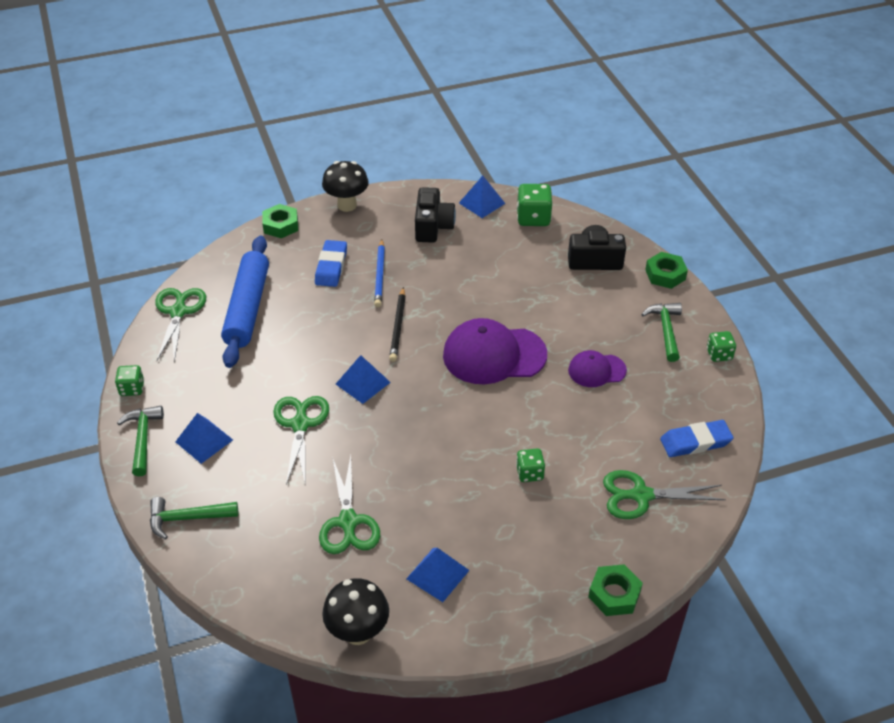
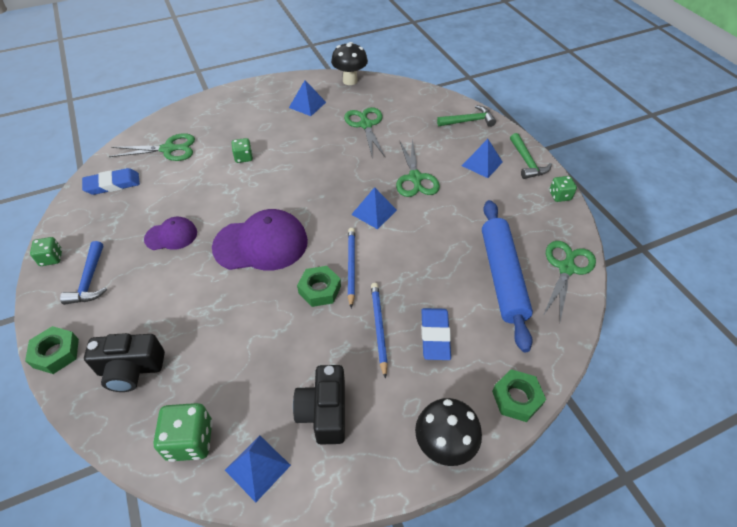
camera: 175 degrees right, 5 degrees up
green scissors [155,288,206,362] -> green scissors turned 150 degrees counterclockwise [543,241,596,321]
black pencil [389,287,406,362] -> blue pencil [348,228,355,308]
green nut [588,564,643,616] -> green nut moved to [297,266,341,307]
green hammer [641,303,682,362] -> blue hammer [60,241,107,305]

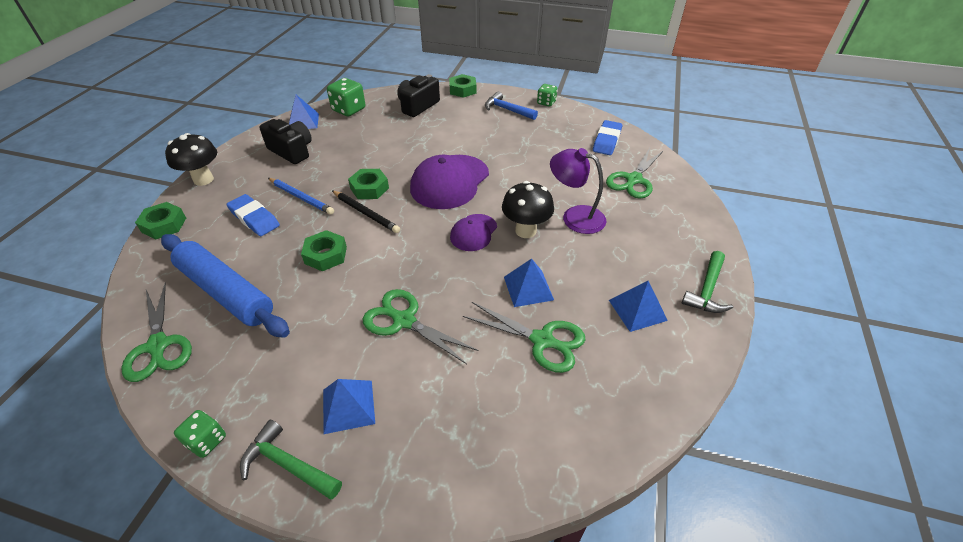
camera: 130 degrees right, 5 degrees down
purple cap [144,217,197,250] -> purple cap moved to [450,214,497,251]
green dice [232,138,253,163] -> purple lamp [550,148,606,234]
black mushroom [331,42,368,85] -> black mushroom moved to [502,181,554,238]
blue pencil [348,228,355,308] -> black pencil [332,191,400,233]
blue pyramid [351,187,397,229] -> blue pyramid moved to [504,258,554,307]
green hammer [437,105,496,127] -> green hammer moved to [682,251,733,313]
none -> green nut [301,230,347,271]

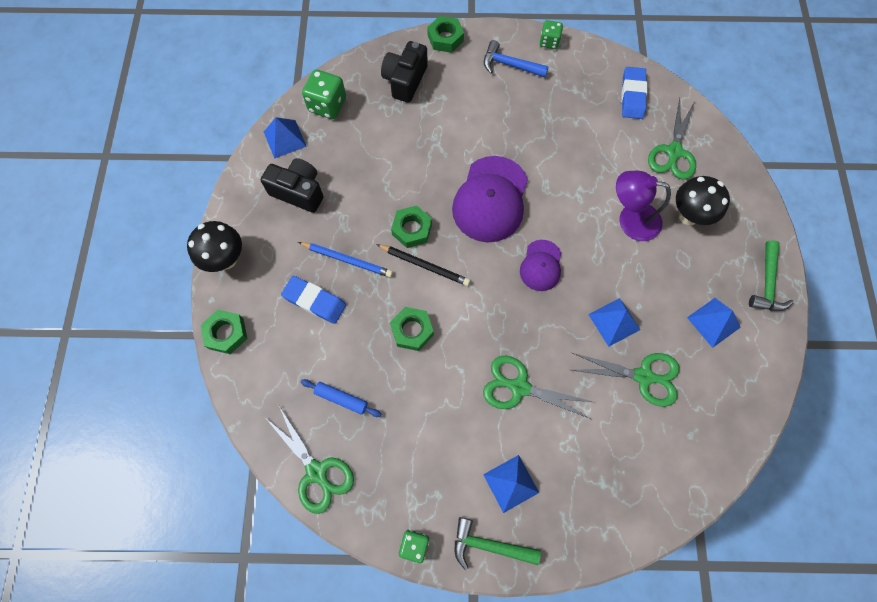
camera: 15 degrees left, 25 degrees up
blue rolling pin [161,234,290,338] -> blue rolling pin [301,379,381,417], size x0.44
black mushroom [502,181,554,238] -> black mushroom moved to [676,176,730,225]

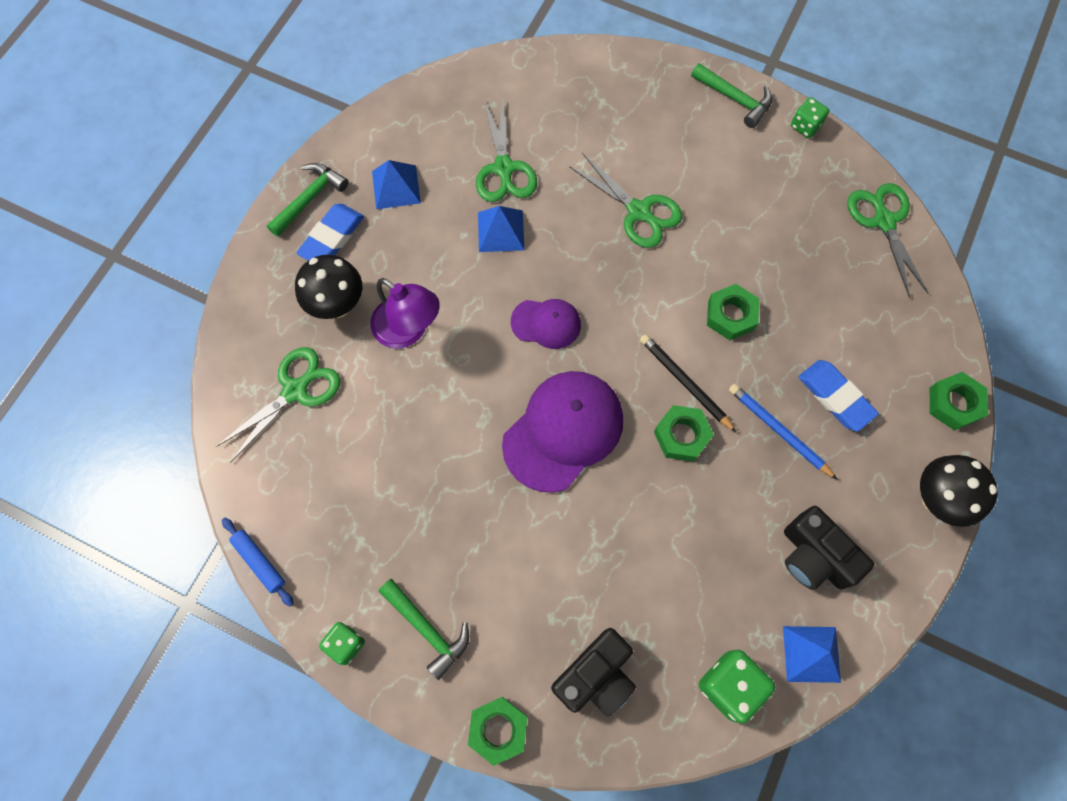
camera: 155 degrees left, 0 degrees up
blue rolling pin [301,379,381,417] -> blue rolling pin moved to [222,518,294,606]
blue pyramid [483,455,539,513] -> none
blue hammer [484,40,549,78] -> green hammer [379,579,469,680]
purple cap [520,240,561,291] -> purple cap turned 60 degrees clockwise [511,299,581,349]
green scissors [572,353,680,407] -> green scissors turned 135 degrees counterclockwise [476,96,537,202]
blue eraser [621,67,647,119] -> blue eraser moved to [296,204,364,260]

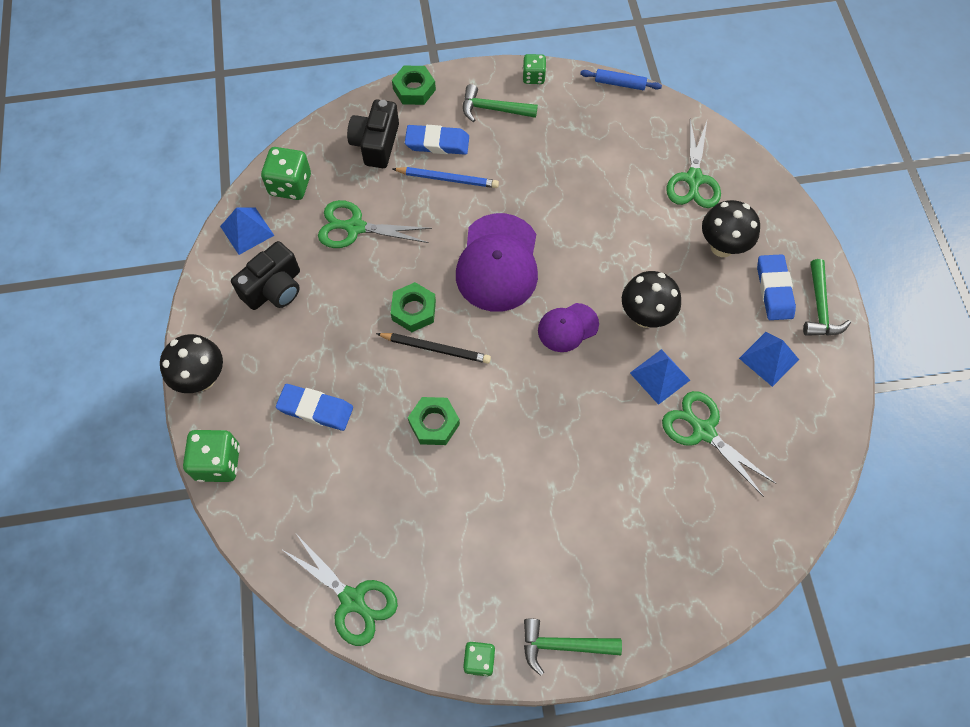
camera: 145 degrees right, 5 degrees down
purple lamp [370,278,440,348] -> none
green scissors [569,153,682,248] -> green scissors moved to [318,200,432,248]
blue pencil [729,384,838,480] -> blue pencil moved to [393,167,499,188]
black camera [784,506,874,590] -> black camera turned 120 degrees clockwise [231,241,300,310]
green nut [930,372,988,431] -> green dice [183,430,240,482]
none -> blue eraser [405,125,469,155]
none -> black mushroom [622,271,681,328]

